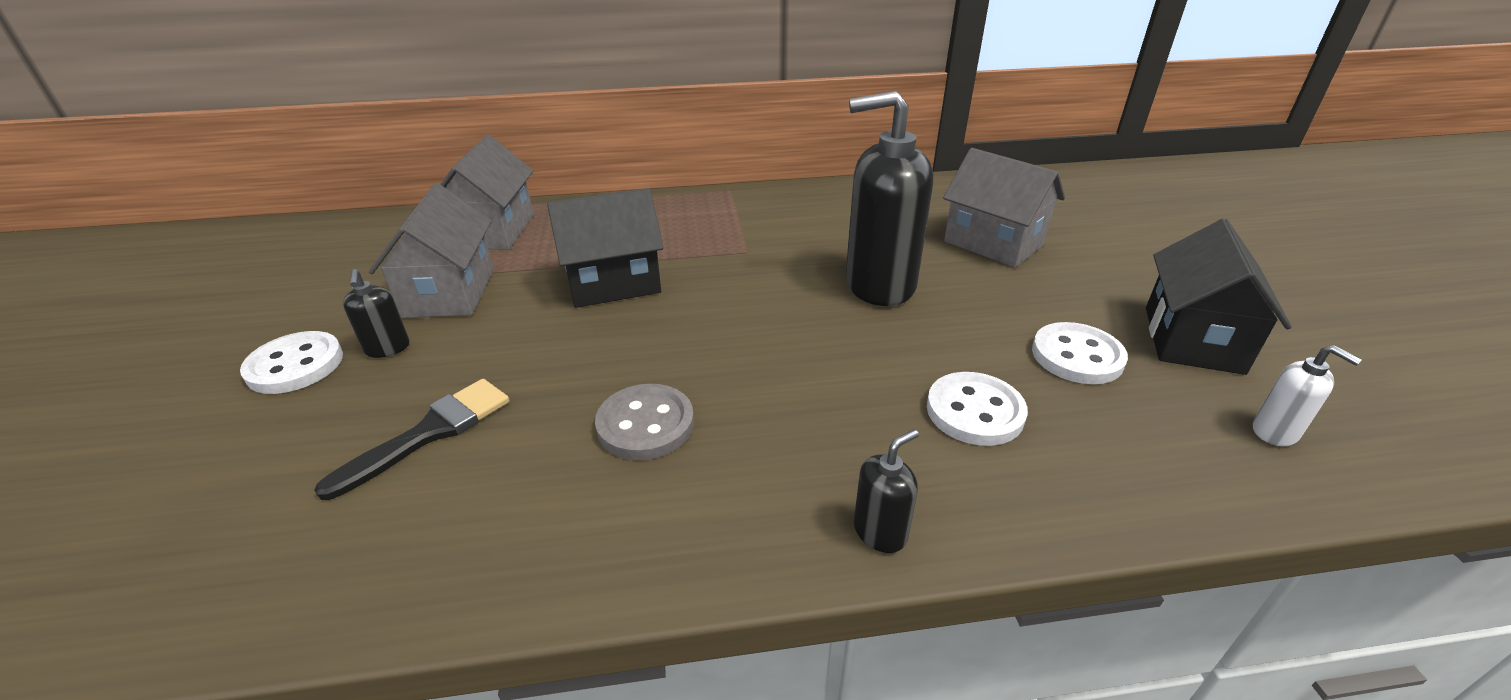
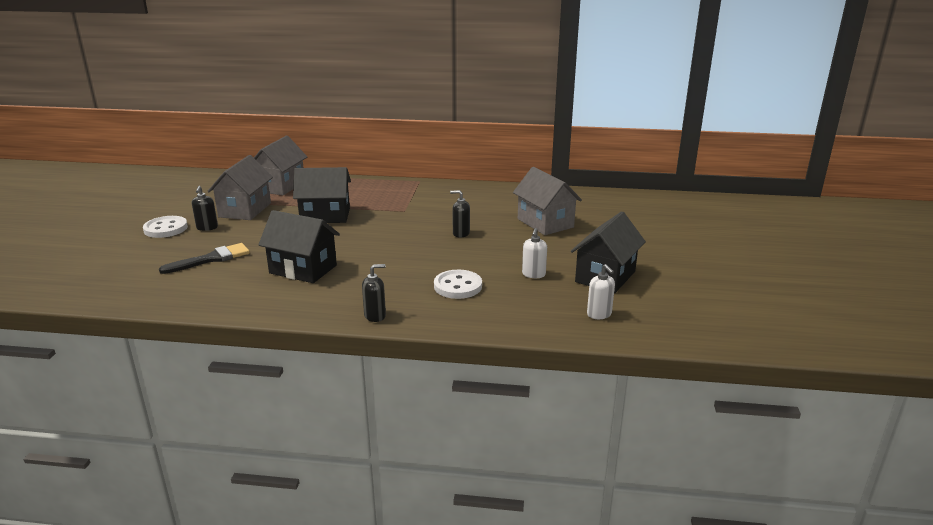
camera: 15 degrees right, 10 degrees down
grey button [595,384,694,460] -> black house [258,210,340,283]
black soap dispenser [846,91,933,306] -> black soap dispenser [450,190,470,238], size x0.44
white button [1032,322,1128,384] -> white soap dispenser [522,228,547,278]

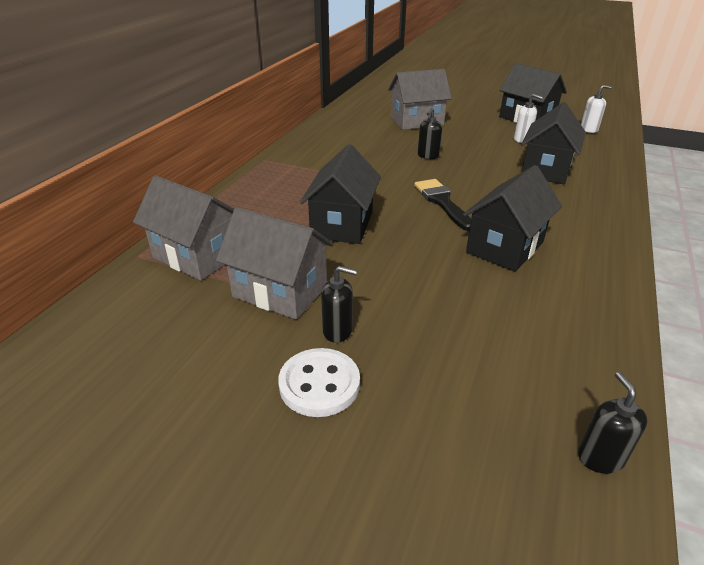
camera: 75 degrees left, 10 degrees up
black brush [159,243,250,274] -> black brush moved to [414,179,471,231]
black soap dispenser [362,264,386,322] -> black soap dispenser moved to [578,372,647,474]
white button [434,270,482,299] -> black house [521,102,586,184]

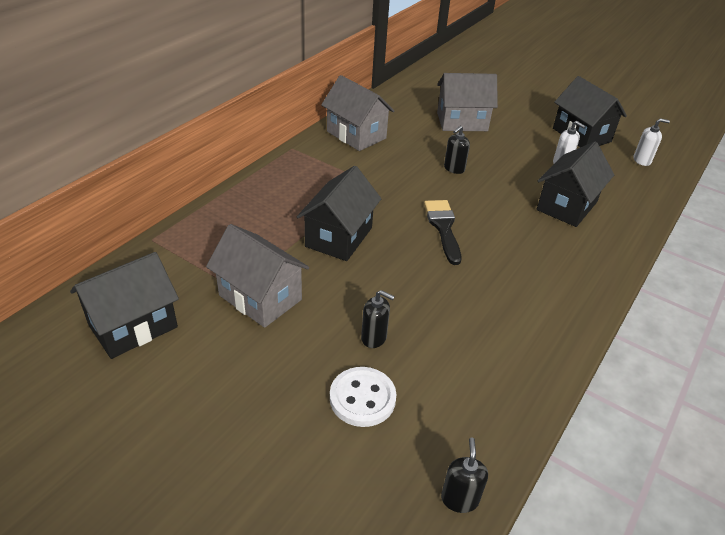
camera: 10 degrees right, 5 degrees up
grey house [133,176,234,281] -> grey house moved to [321,75,395,151]
white button [278,348,360,417] -> white button moved to [330,367,396,427]
black soap dispenser [321,266,357,343] -> black soap dispenser moved to [361,290,395,348]
black house [463,165,562,272] -> black house moved to [70,252,179,359]

